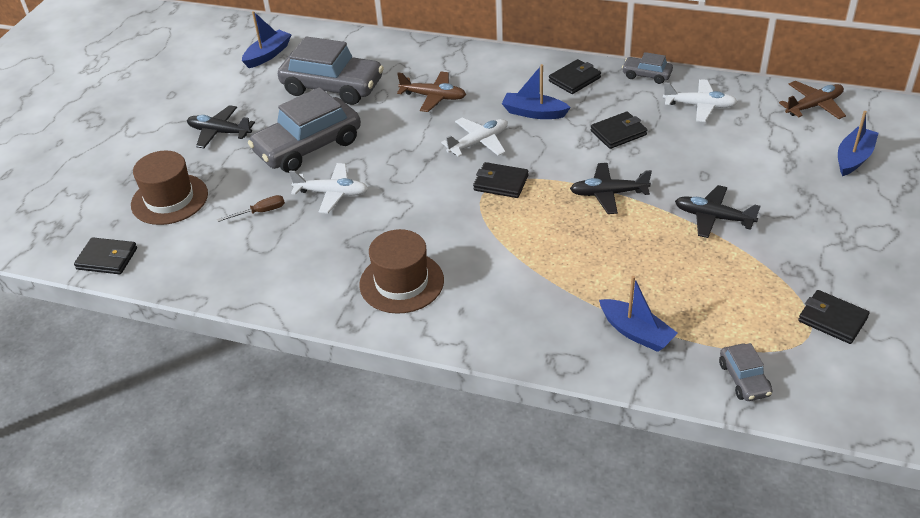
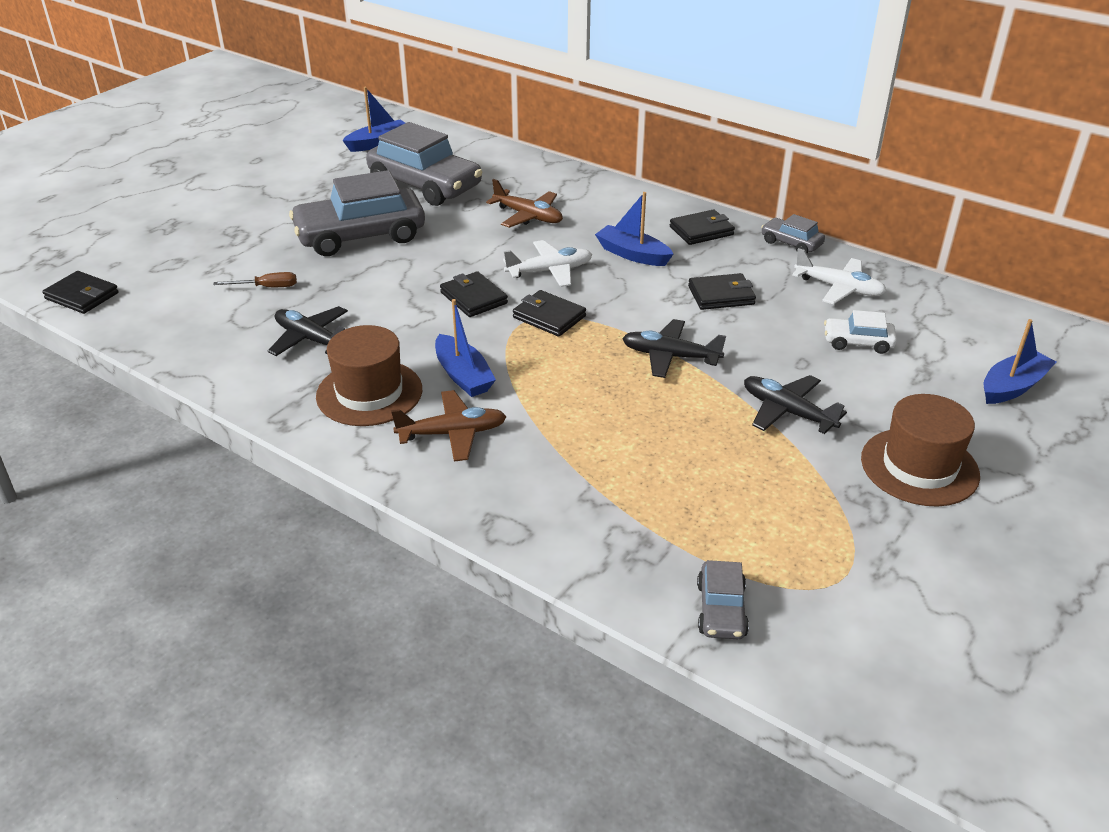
camera: 15 degrees right, 5 degrees down
brown hat [131,151,208,225] -> brown hat moved to [861,394,980,507]
black plane [187,105,255,148] -> black plane moved to [268,306,348,356]
white plane [289,163,368,213] -> none
blue boat [599,276,678,352] -> blue boat moved to [435,299,496,397]
brown plane [779,81,846,119] -> brown plane moved to [391,390,507,462]
black wallet [798,290,870,344] -> black wallet moved to [440,271,508,317]
none -> white car [824,310,897,354]

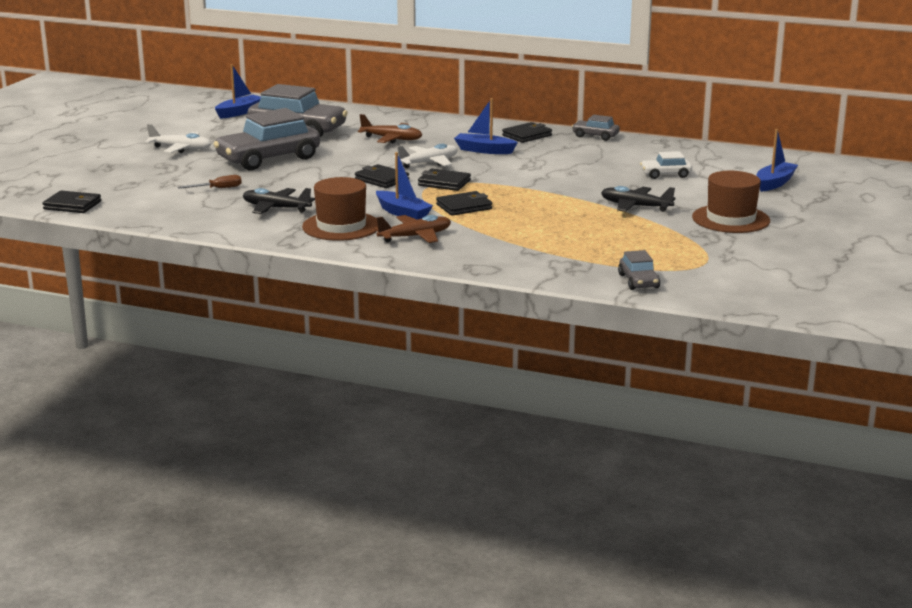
camera: 15 degrees left, 15 degrees down
black plane [622,319,726,378] -> none
black wallet [688,273,756,310] -> black wallet moved to [436,191,492,216]
white plane [792,248,887,304] -> white plane moved to [145,124,211,153]

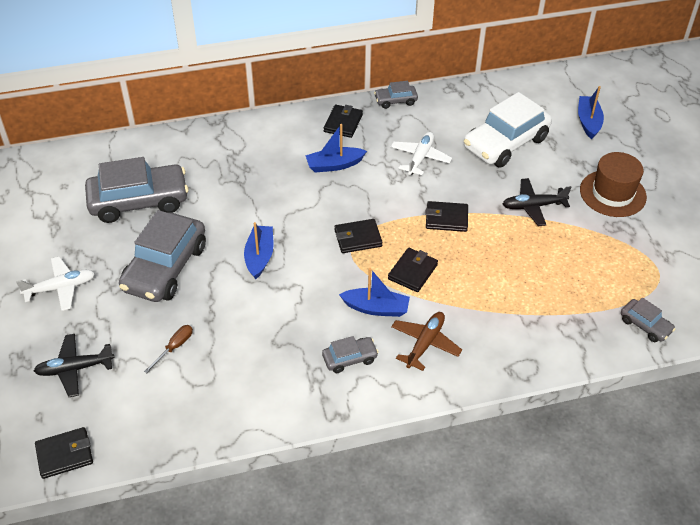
camera: 35 degrees left, 25 degrees up
blue boat [215,65,261,119] -> blue boat moved to [244,222,274,280]
black plane [243,188,315,214] -> black plane moved to [34,334,115,397]
brown hat [302,177,378,241] -> grey car [322,336,379,373]
black wallet [355,164,409,188] -> black wallet moved to [425,201,468,232]
brown plane [358,114,422,143] -> none
white plane [393,144,458,168] -> white plane moved to [391,132,452,175]
white car [640,151,692,179] -> white car [464,92,552,168], size x2.12

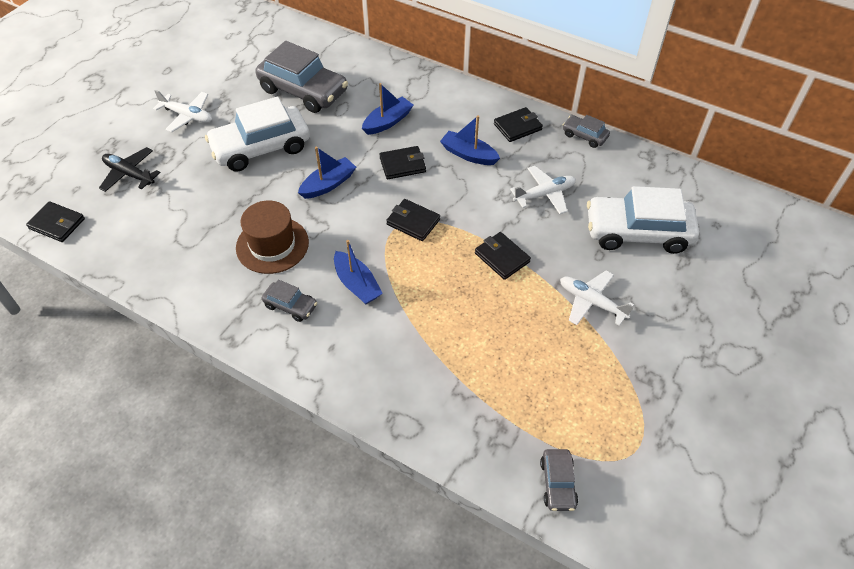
camera: 45 degrees right, 5 degrees up
grey car [119,210,206,302] -> white car [205,97,310,172]
brown screwdriver [144,325,193,373] -> none
black wallet [388,248,438,292] -> black wallet moved to [379,146,426,179]
brown plane [391,312,462,371] -> none
black plane [503,178,572,226] -> white plane [560,270,634,326]
blue boat [578,86,604,139] -> blue boat moved to [362,83,413,135]
brown hat [580,152,647,217] -> brown hat moved to [236,200,309,274]

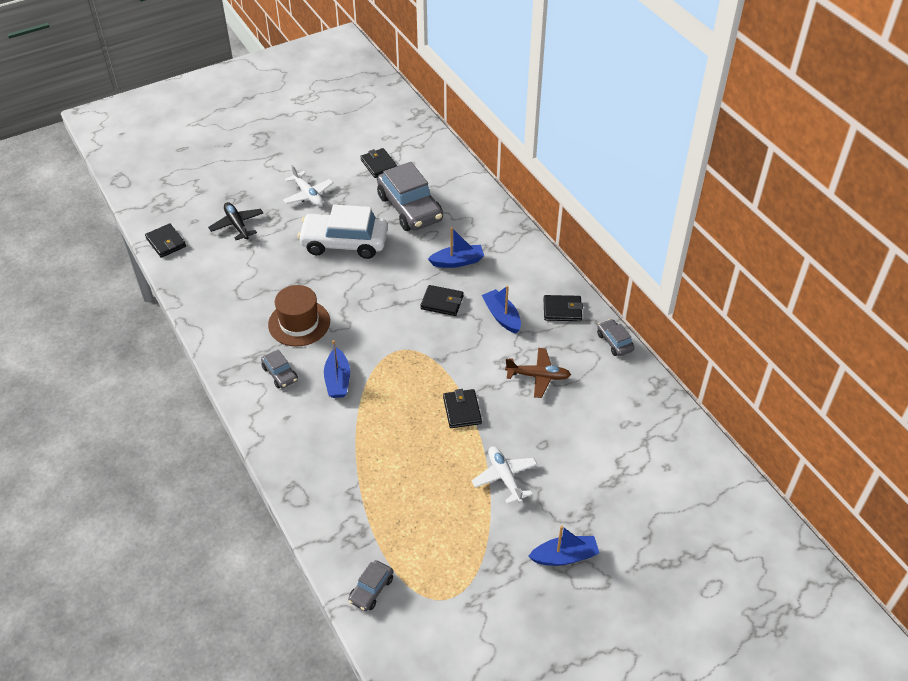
camera: 30 degrees right, 5 degrees down
blue boat [298,147,356,199] -> blue boat moved to [528,525,599,566]
black wallet [386,199,440,241] -> black wallet moved to [360,148,397,178]
white plane [510,166,576,214] -> brown plane [505,348,571,398]
white car [587,186,699,254] -> none

